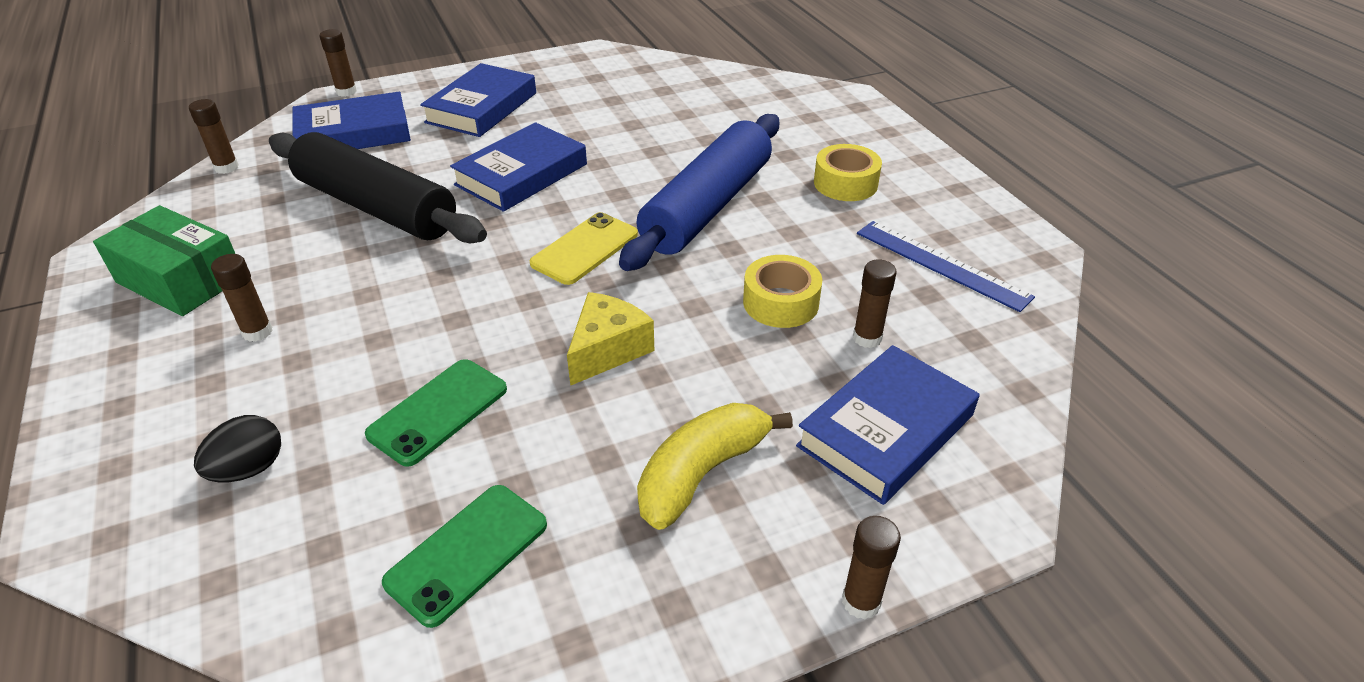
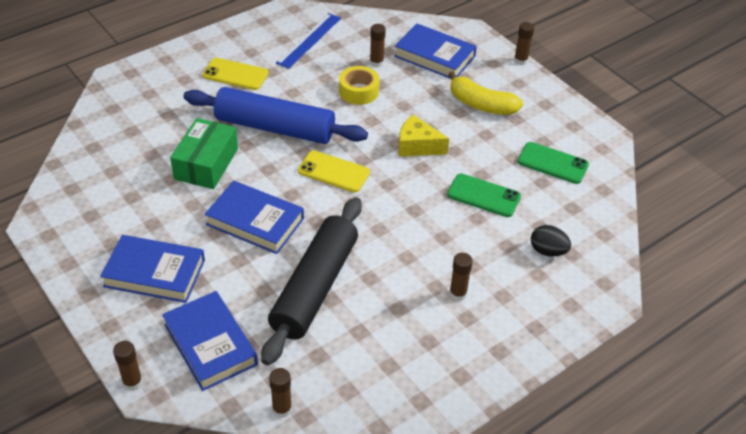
camera: 105 degrees left, 5 degrees up
green box [93,205,235,316] -> green box moved to [170,118,238,189]
yellow tape [814,144,882,201] -> yellow phone [202,58,269,90]

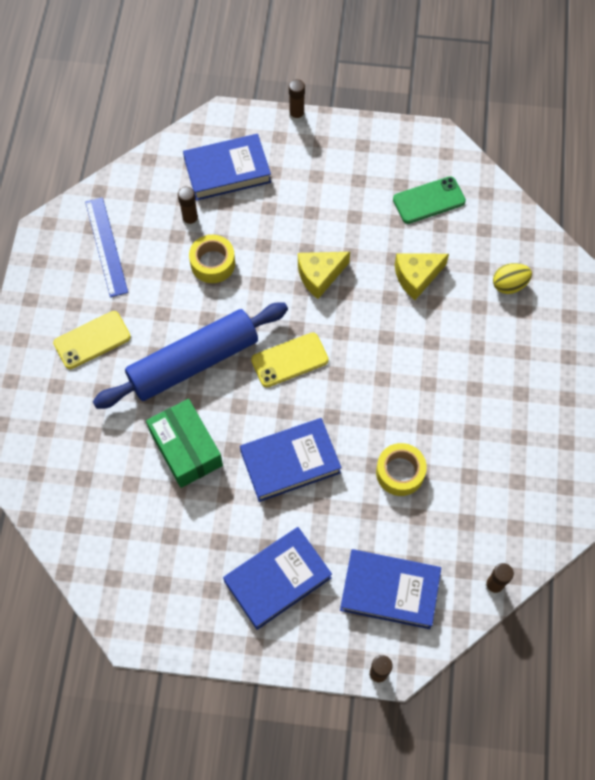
camera: 45 degrees left, 20 degrees up
black rolling pin [261,197,362,366] -> yellow tape [376,443,427,496]
green phone [447,174,521,217] -> yellow cheese [395,253,449,300]
yellow banana [448,71,523,115] -> none
brown glue stick [449,253,473,301] -> none
black egg [531,225,571,257] -> yellow egg [493,263,532,294]

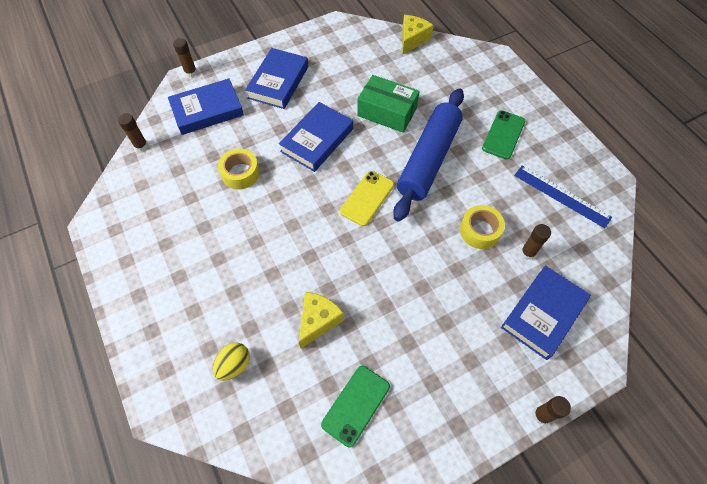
camera: 145 degrees right, 5 degrees down
yellow phone [53,311,131,369] -> green phone [482,110,525,159]
yellow cheese [298,252,350,299] -> yellow cheese moved to [403,15,434,54]

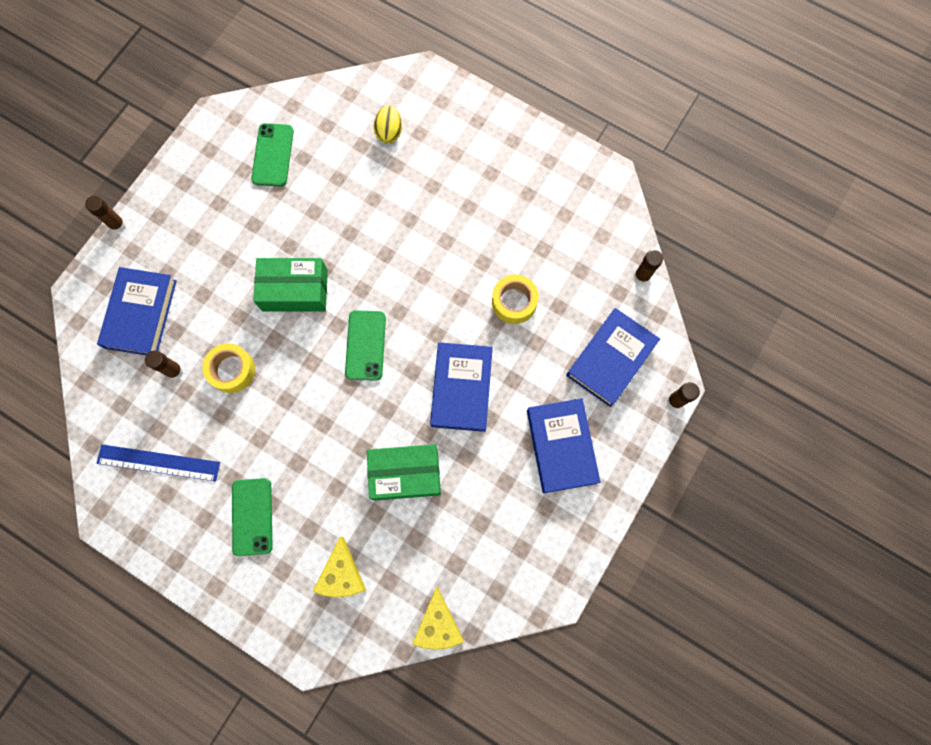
camera: 150 degrees right, 15 degrees up
yellow cheese [299,292,344,348] -> yellow cheese moved to [313,537,366,597]
yellow phone [340,171,394,226] -> green phone [345,310,386,381]
blue rolling pin [393,88,464,222] -> none
none -> green box [253,258,328,311]

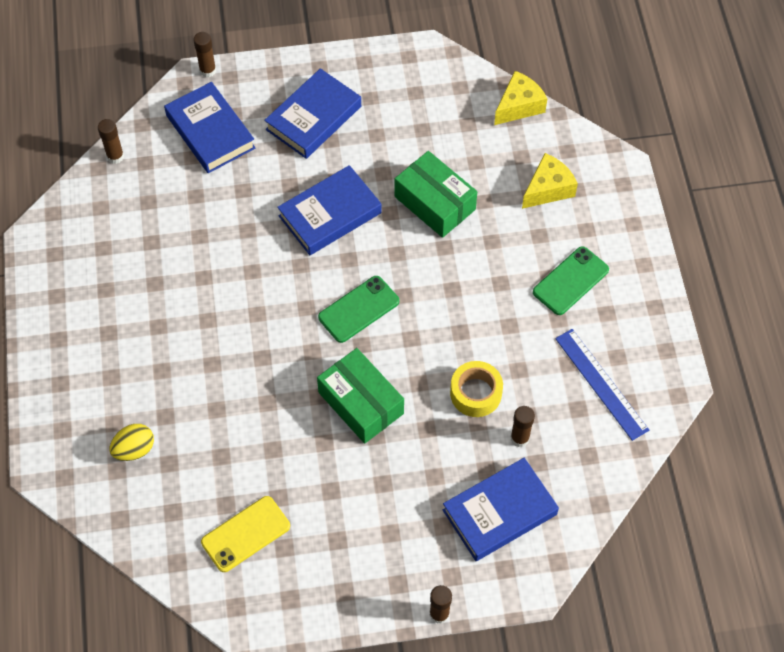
camera: 130 degrees left, 15 degrees down
green phone [251,123,294,187] -> yellow phone [201,496,290,572]
yellow tape [492,275,539,324] -> none
blue book [566,308,660,407] -> blue book turned 60 degrees clockwise [164,82,255,173]

